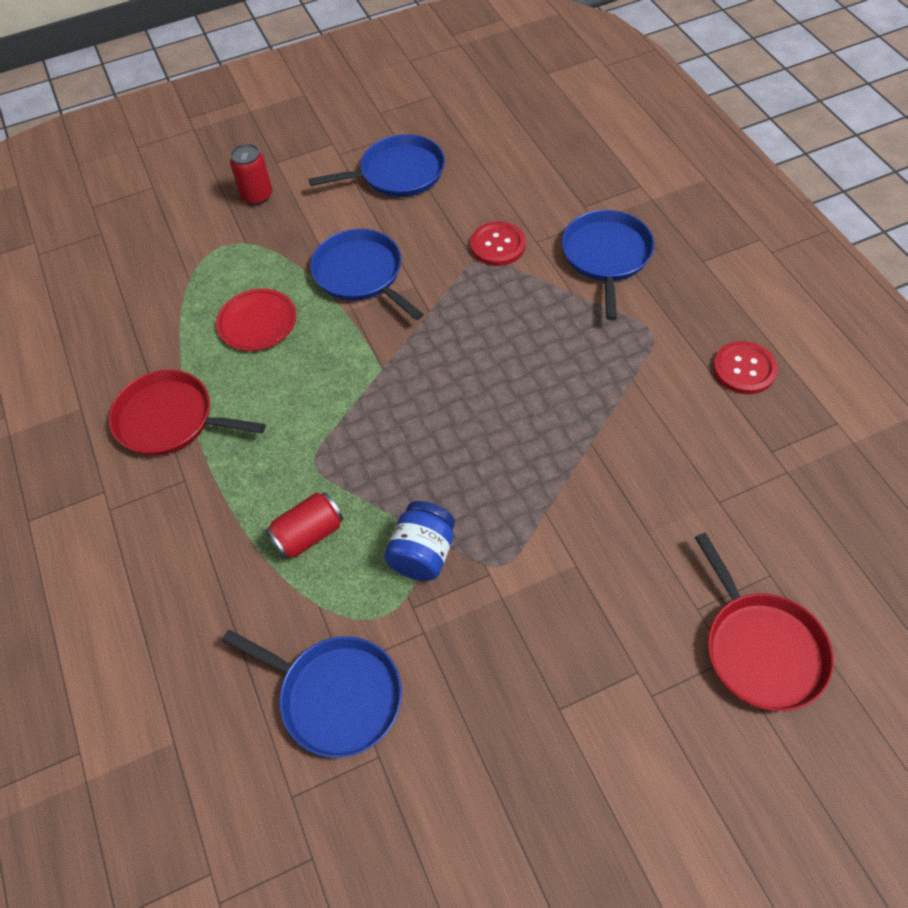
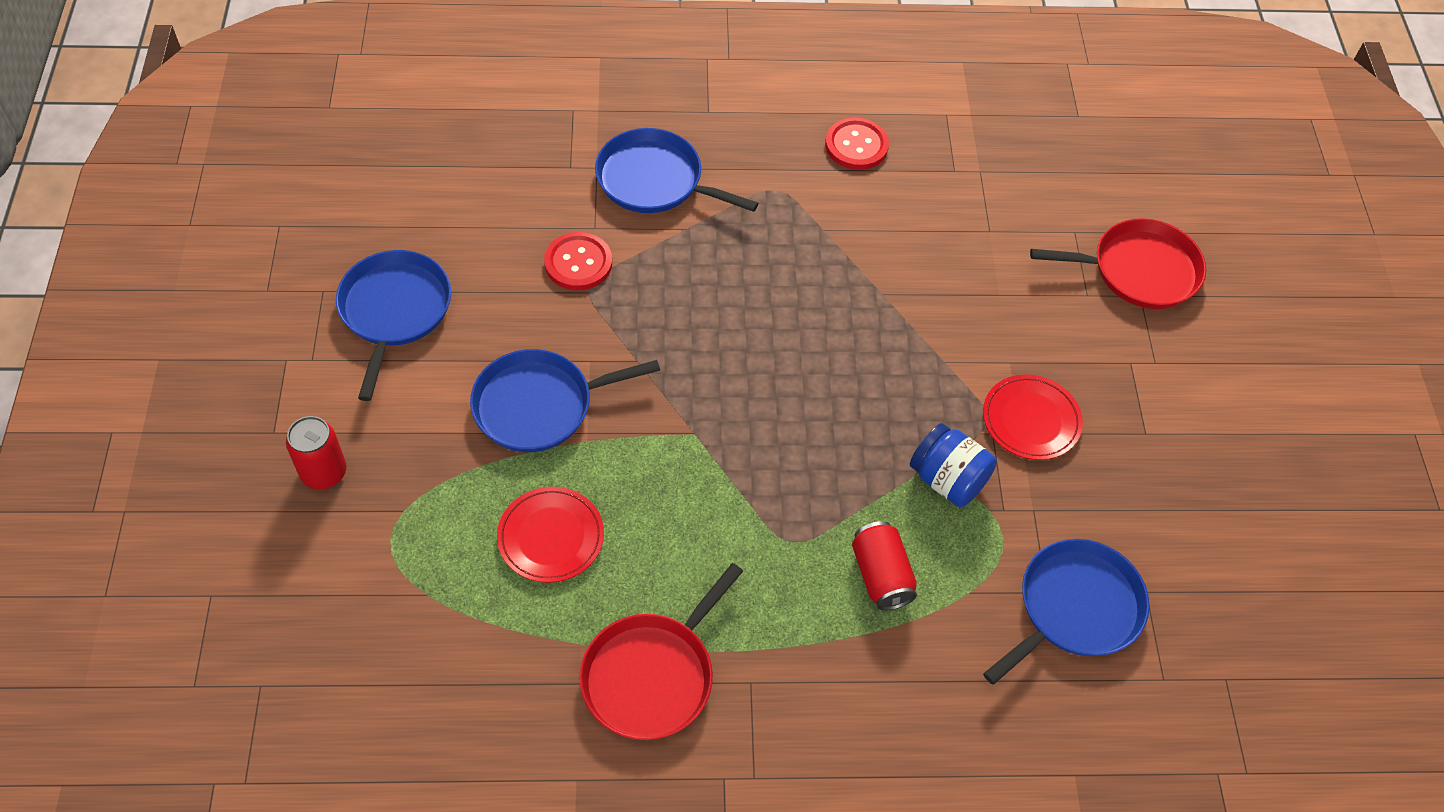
camera: 75 degrees left, 0 degrees up
none -> red plate [983,374,1083,460]

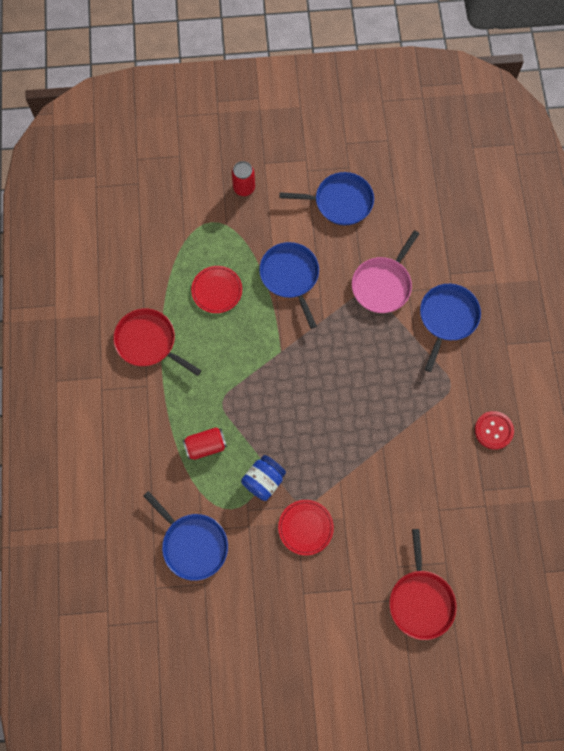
camera: 90 degrees right, 15 degrees up
red button [544,232,612,290] -> pink pan [352,230,419,313]

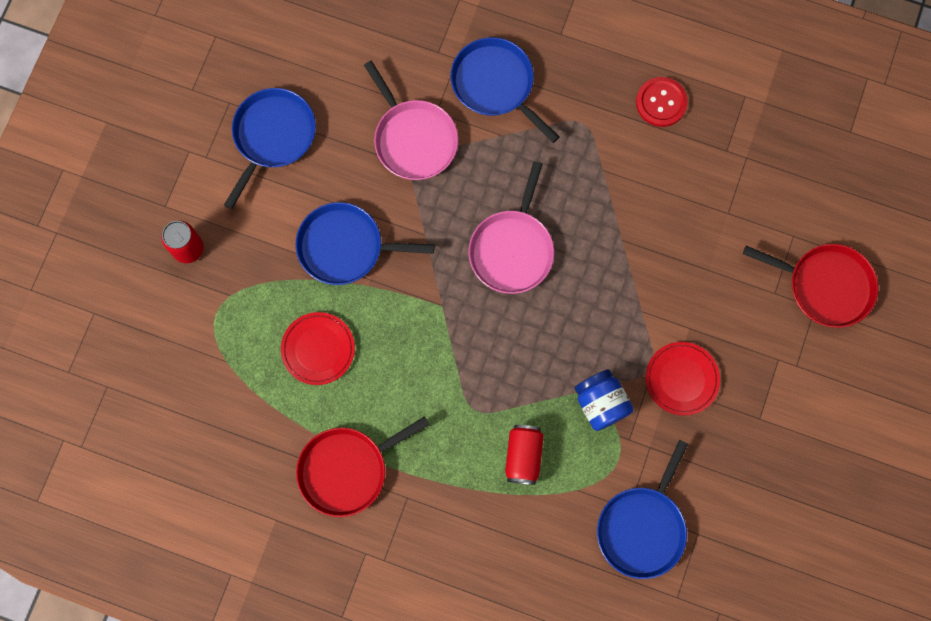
camera: 65 degrees left, 5 degrees up
blue pan [143,491,228,581] -> blue pan turned 135 degrees clockwise [597,440,688,579]
none -> pink pan [469,161,554,294]

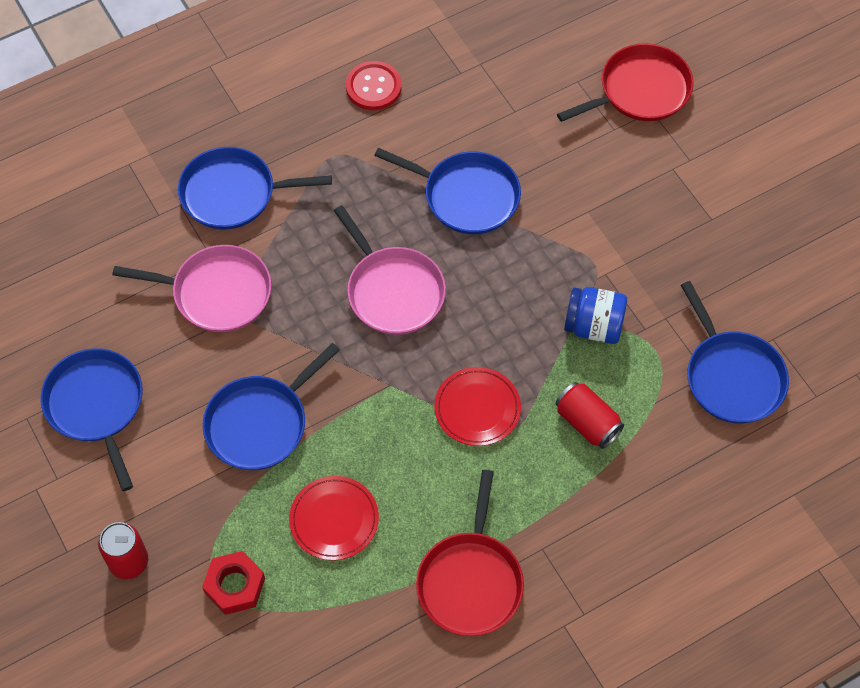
camera: 50 degrees left, 15 degrees down
red plate [646,342,720,416] -> red plate moved to [435,367,521,446]
none -> red nut [202,551,265,615]
none -> blue pan [374,148,521,234]

